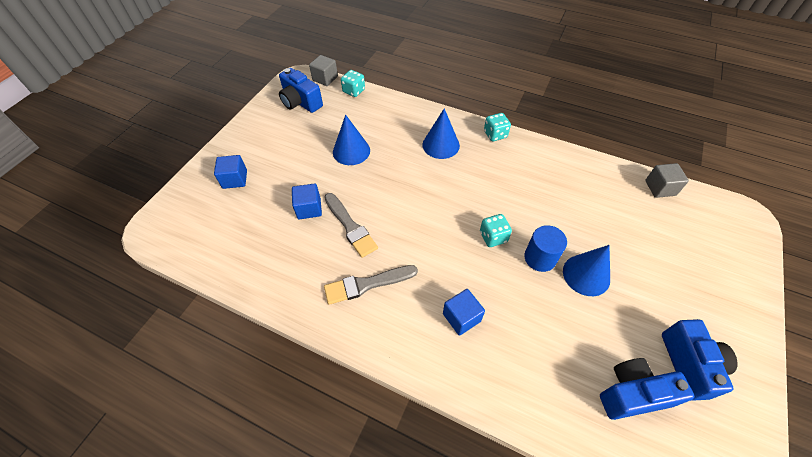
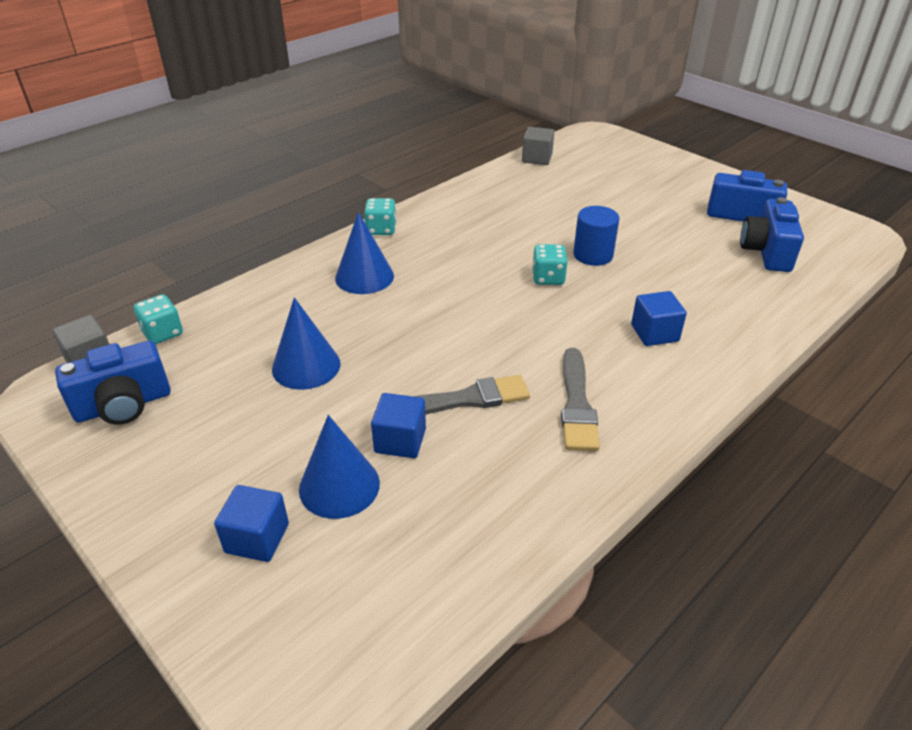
camera: 70 degrees left, 15 degrees down
blue cone [563,245,610,296] -> blue cone moved to [299,415,380,519]

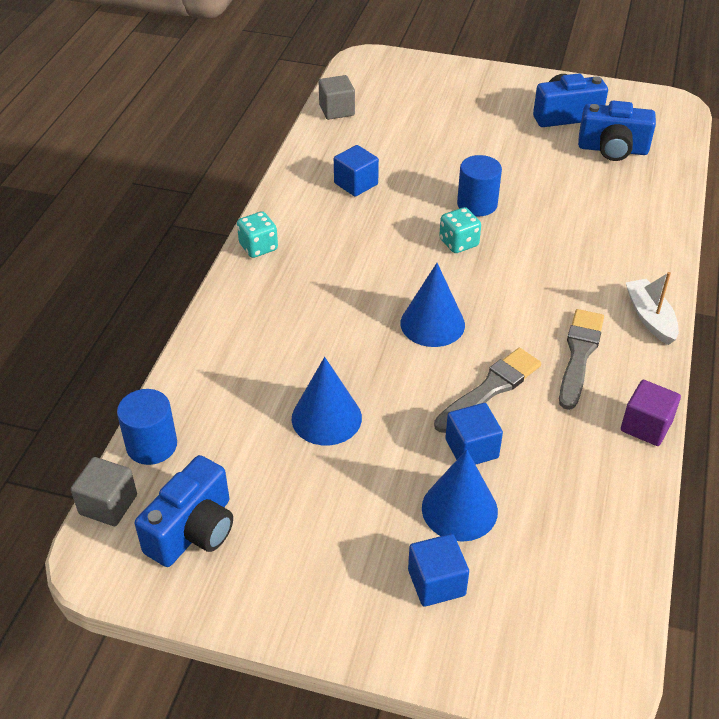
camera: 30 degrees left, 5 degrees up
turquoise dice [133,294,183,344] -> blue cylinder [117,389,177,465]
blue cone [335,212,394,294] -> blue cone moved to [400,263,465,347]
grey brush [561,348,600,451] -> grey brush turned 135 degrees counterclockwise [559,309,604,410]
blue cube [631,291,687,346] -> blue cube moved to [334,145,379,197]
blue camera [740,197,804,272] -> blue camera turned 60 degrees counterclockwise [578,101,656,161]
none -> purple cube [621,380,681,446]
none -> white boat [625,272,679,345]

